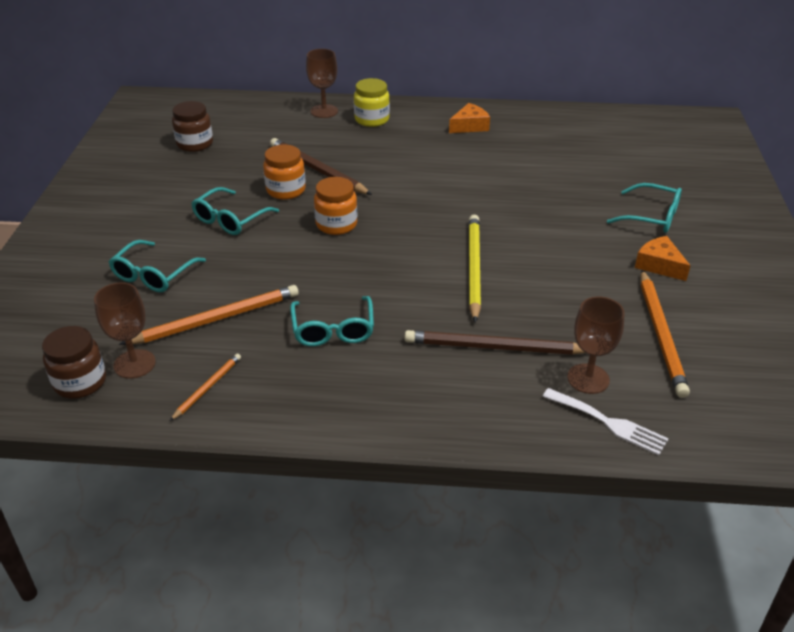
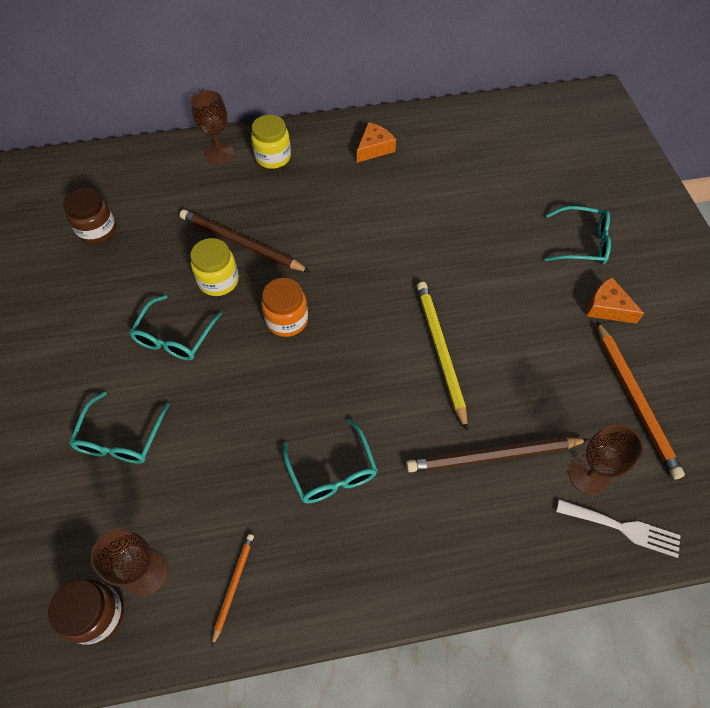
camera: 15 degrees left, 20 degrees up
orange pencil [118,285,299,345] -> none
orange jar [263,145,306,200] -> yellow jar [190,238,239,296]

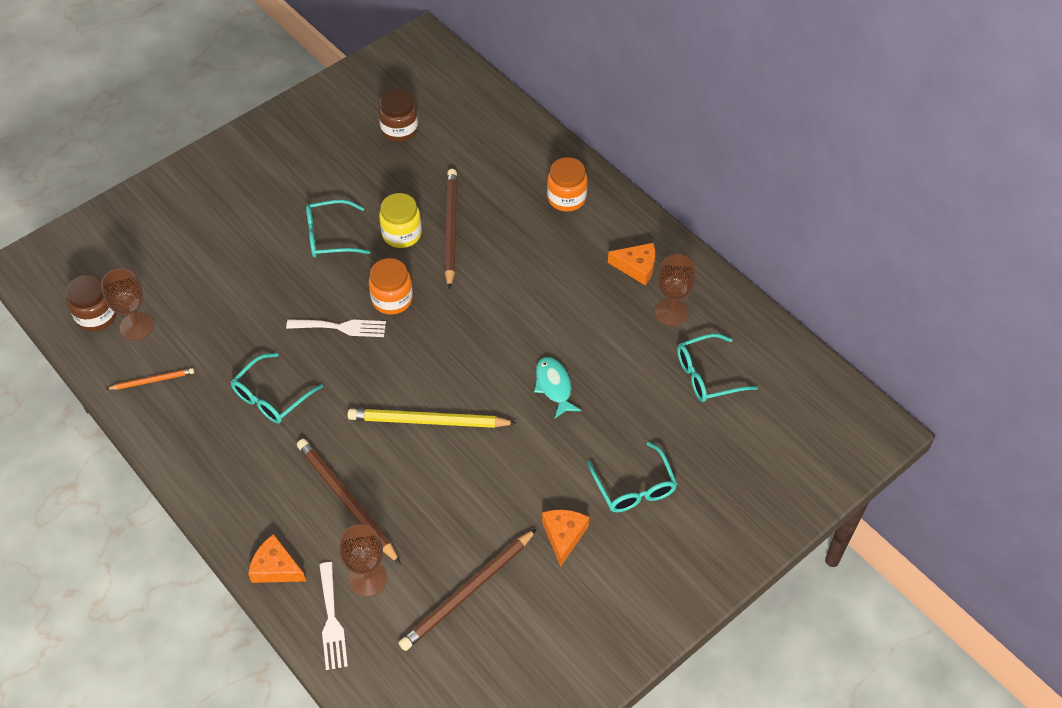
camera: 60 degrees right, 5 degrees down
turquoise glasses [69,391,170,464] -> turquoise glasses moved to [677,333,758,402]
brown goblet [191,90,234,164] -> brown goblet moved to [655,254,696,326]
yellow jar [251,115,291,169] -> orange jar [547,157,587,212]
yellow pencil [417,282,468,430] -> yellow pencil turned 135 degrees counterclockwise [347,409,516,428]
orange pencil [596,321,685,479] -> brown pencil [399,529,537,651]
none -> orange cheese [248,534,306,583]
none -> white fork [286,319,386,337]
none -> turquoise fish [534,357,581,419]

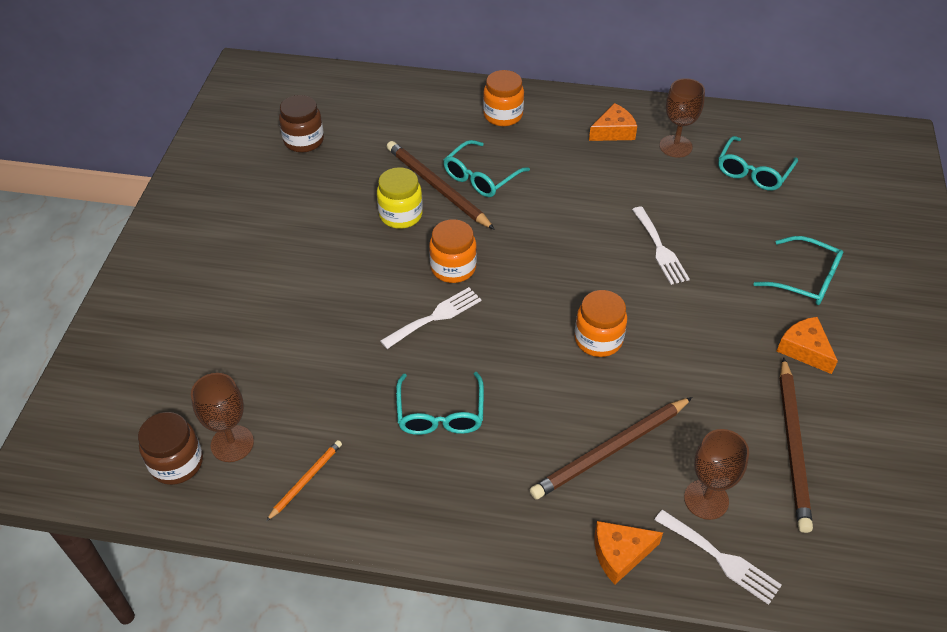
camera: 40 degrees left, 5 degrees down
brown pencil [297,439,401,564] -> brown pencil turned 45 degrees counterclockwise [530,397,693,500]
turquoise glasses [306,200,371,258] -> turquoise glasses moved to [444,140,530,197]
yellow pencil [347,409,516,428] -> orange jar [575,290,627,357]
turquoise fish [534,357,581,419] -> white fork [632,207,690,285]

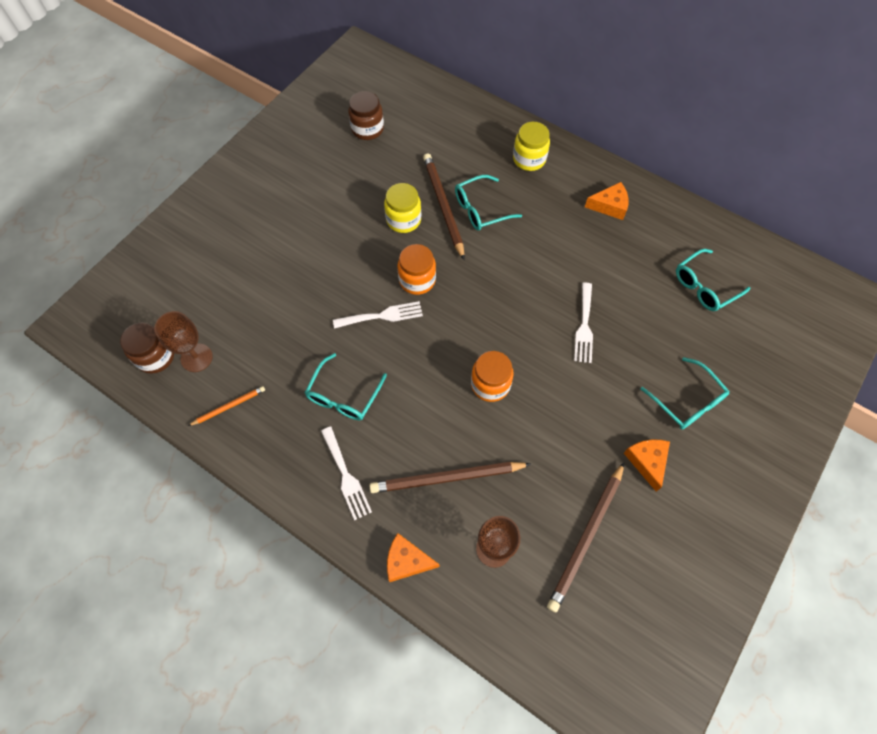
camera: 25 degrees right, 15 degrees up
orange jar [483,70,524,126] -> yellow jar [513,122,550,171]
white fork [655,510,782,605] -> white fork moved to [321,427,372,520]
brown goblet [659,78,705,158] -> none

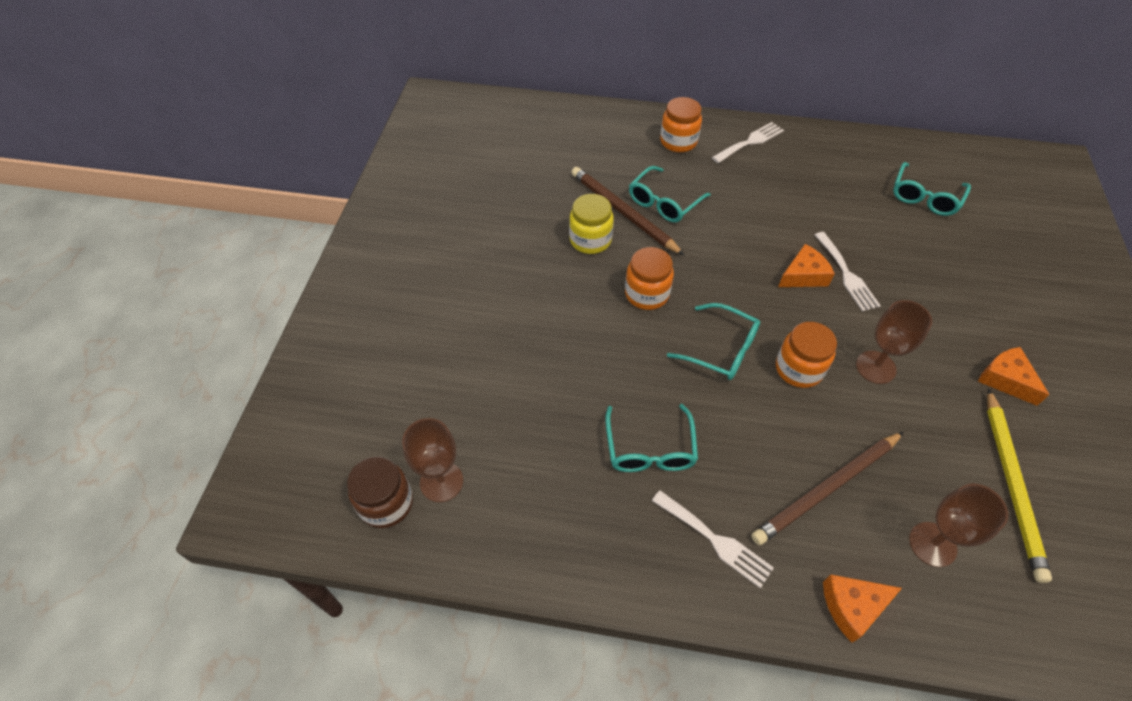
camera: 25 degrees left, 10 degrees down
orange pencil [188,386,265,426] -> none
white fork [333,301,423,329] -> white fork moved to [712,122,784,163]
brown jar [348,91,384,140] -> none
yellow jar [513,122,550,171] -> orange jar [660,97,702,152]
brown pencil [547,462,624,612] -> yellow pencil [987,389,1052,583]
orange cheese [585,182,629,220] -> orange cheese moved to [778,244,835,287]
turquoise glasses [640,357,730,429] -> turquoise glasses moved to [667,303,760,380]
none -> brown goblet [856,300,932,384]

